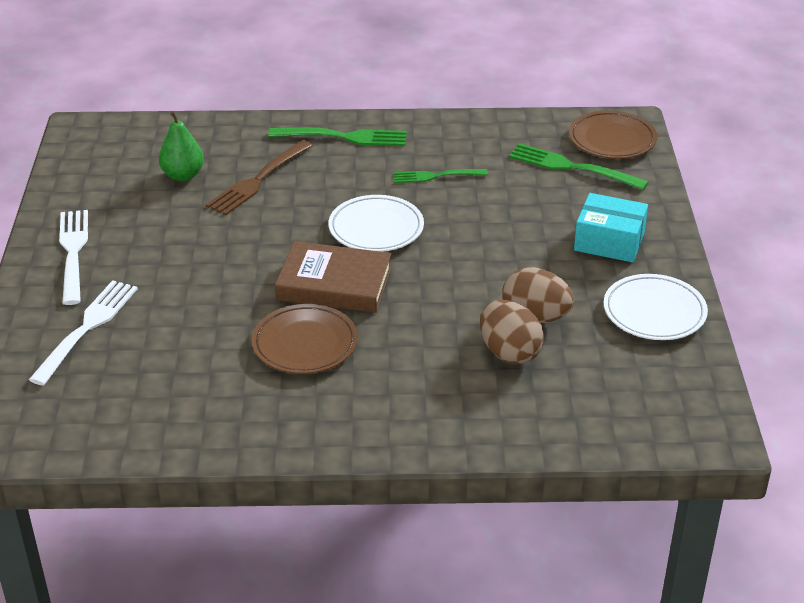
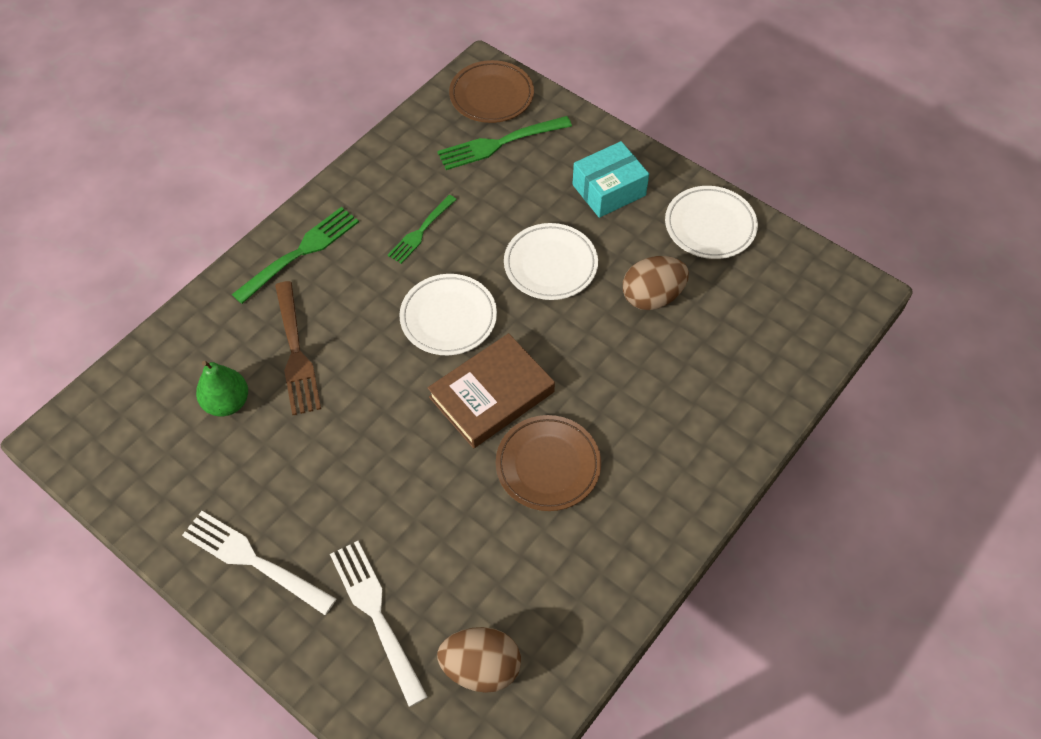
camera: 50 degrees left, 20 degrees up
brown egg [480,300,544,364] -> brown egg moved to [437,627,521,693]
none -> white plate [504,223,598,300]

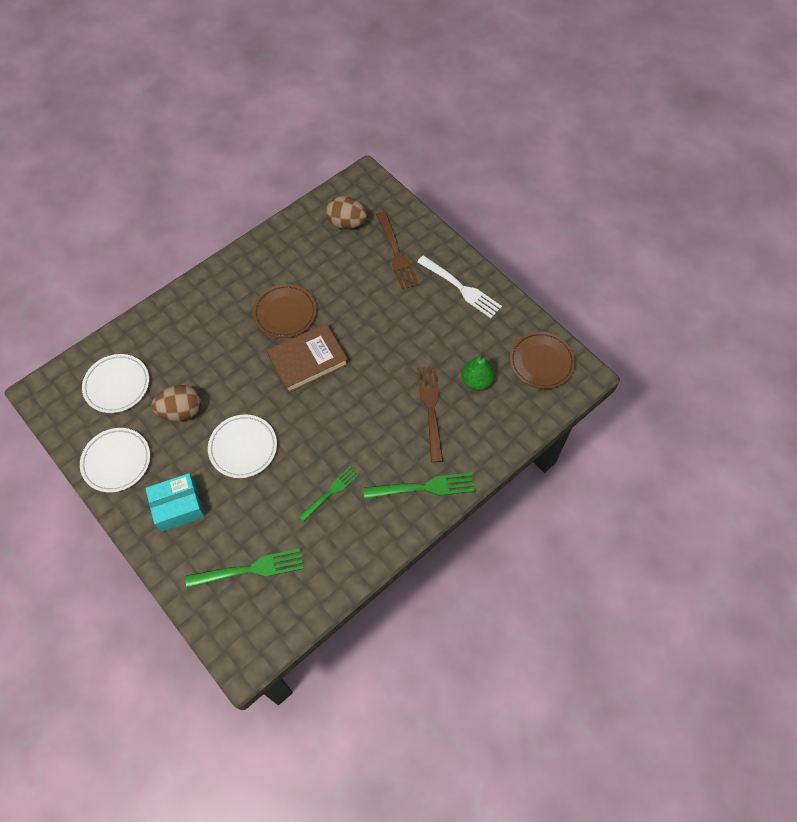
camera: 170 degrees left, 5 degrees up
green fork [232,207,359,304] -> green fork turned 150 degrees counterclockwise [363,473,475,499]
white fork [330,541,428,707] -> brown fork [376,211,419,290]
white plate [399,274,497,355] -> white plate moved to [82,354,149,413]
brown plate [449,60,534,123] -> brown plate moved to [510,332,576,389]

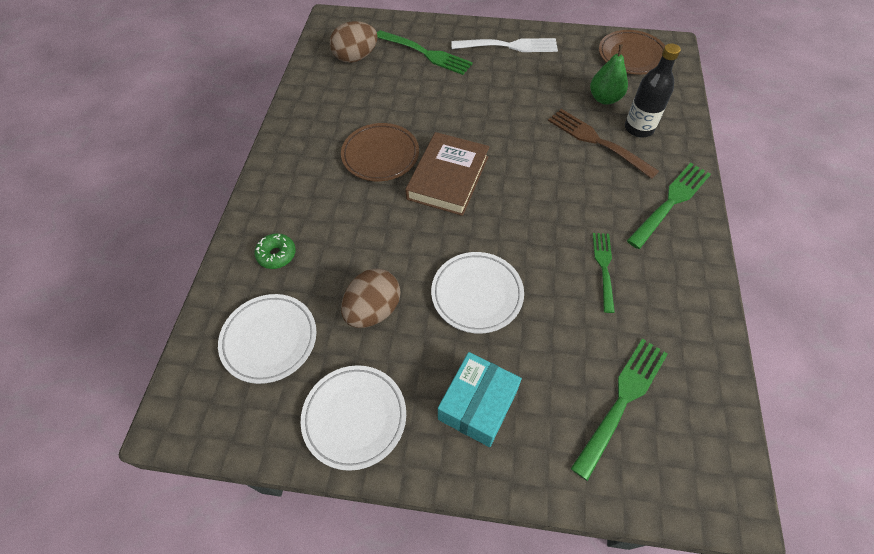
camera: 40 degrees left, 5 degrees down
brown fork [376,211,419,290] -> green fork [377,30,473,75]
none -> green donut [254,233,296,269]
none -> black bottle [625,43,681,137]

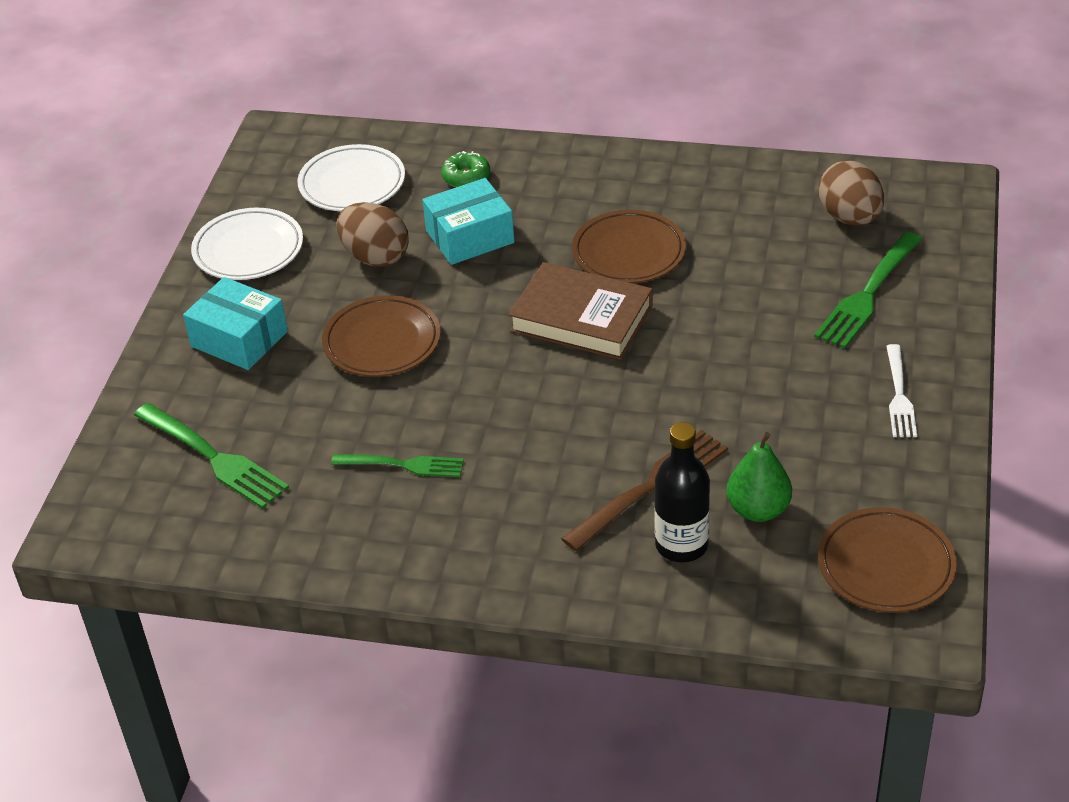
camera: 95 degrees right, 15 degrees down
white plate [431,252,524,333] -> brown plate [322,295,441,377]
white fork [451,38,558,52] -> white fork [886,344,917,437], size x0.66
green fork [627,163,711,249] -> none
none -> turquoise box [422,178,514,265]

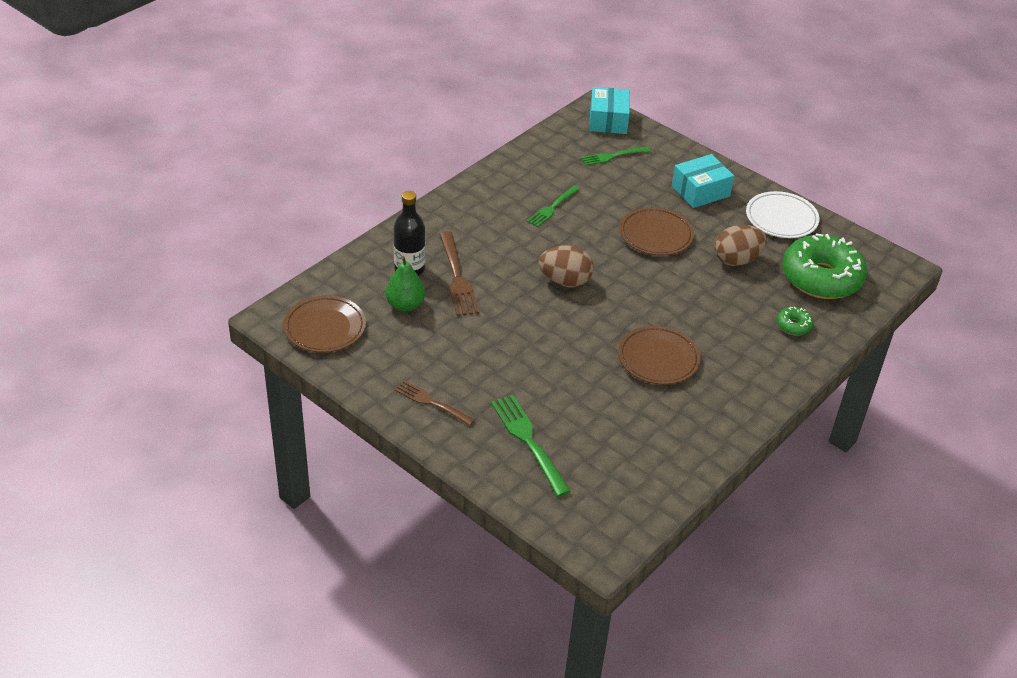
camera: 115 degrees right, 0 degrees up
green fork [134,403,289,509] -> green fork [581,146,651,166], size x0.66
white plate [297,144,405,211] -> green donut [782,233,867,299]
turquoise box [422,178,514,265] -> turquoise box moved to [589,87,630,134]
brown book [509,262,653,360] -> none
brown egg [819,161,884,226] -> brown egg moved to [539,245,593,287]
white fork [886,344,917,437] -> brown fork [395,381,475,426]

